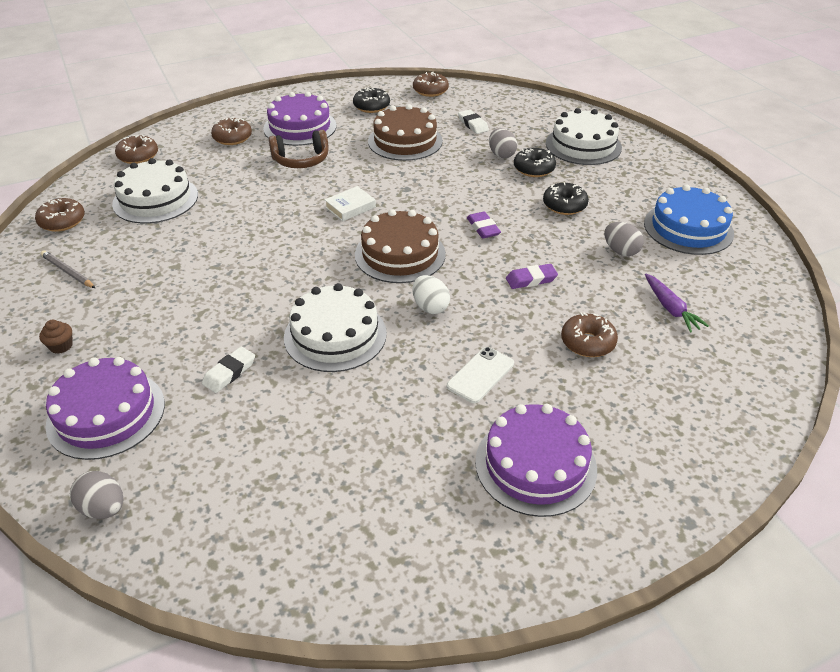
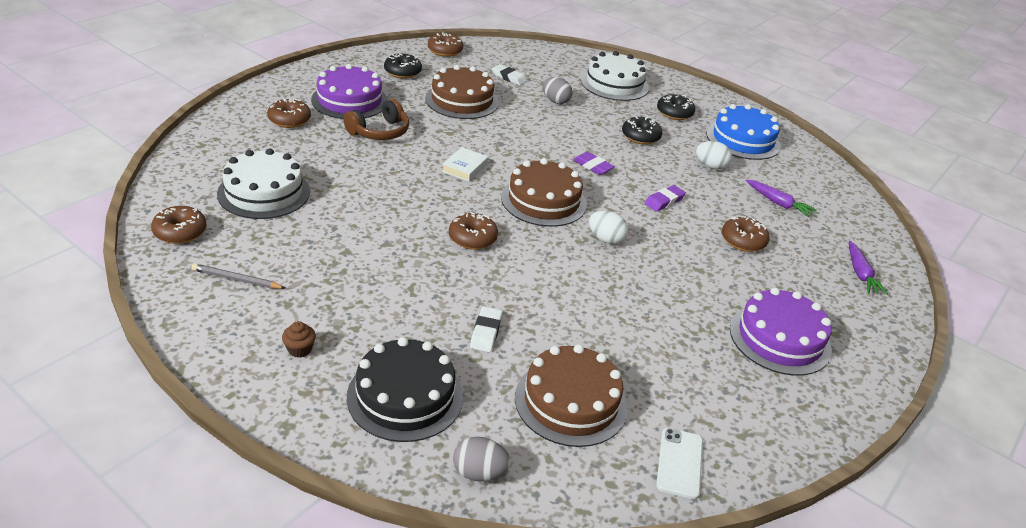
camera: 30 degrees left, 5 degrees down
purple cake [45,357,165,460] -> black cake [347,337,463,442]
brown donut [115,135,158,164] -> brown donut moved to [449,212,498,250]
white cake [284,283,387,372] -> none
white phone [447,347,514,403] -> white phone moved to [656,428,703,499]
black donut [514,148,556,177] -> black donut moved to [657,94,695,120]
grey egg [604,222,644,256] -> white egg [696,141,732,170]
none -> brown cake [515,344,628,447]
none -> purple carrot [849,241,888,295]

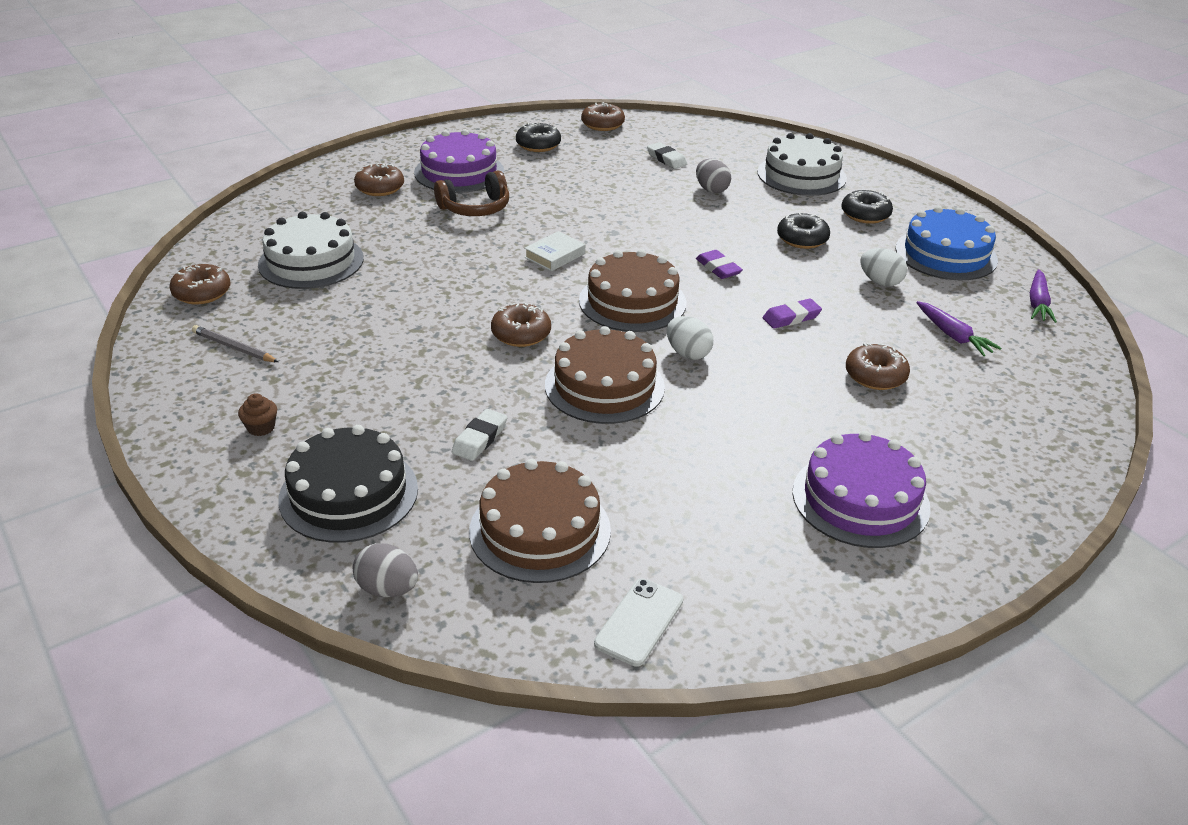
camera: 20 degrees right, 0 degrees up
brown cake [425,65,499,119] -> brown cake moved to [545,326,665,424]
purple carrot [849,241,888,295] -> purple carrot moved to [1030,269,1057,323]

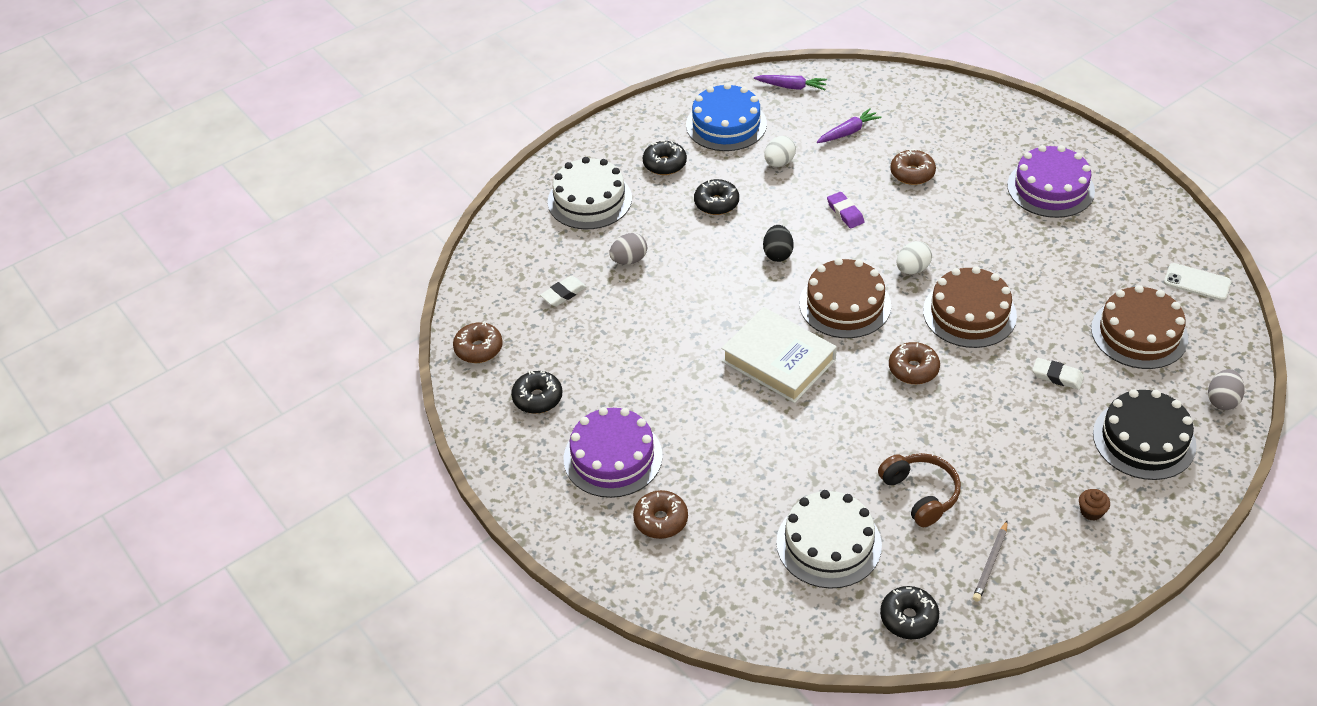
camera: 90 degrees left, 10 degrees up
brown donut [169,264,231,304] -> black donut [880,586,939,639]
brown headphones [434,170,509,216] -> brown headphones moved to [878,453,961,527]
white book [524,231,585,271] -> white book [721,307,837,403], size x2.00
purple eraser [696,250,743,279] -> black egg [763,225,793,262]

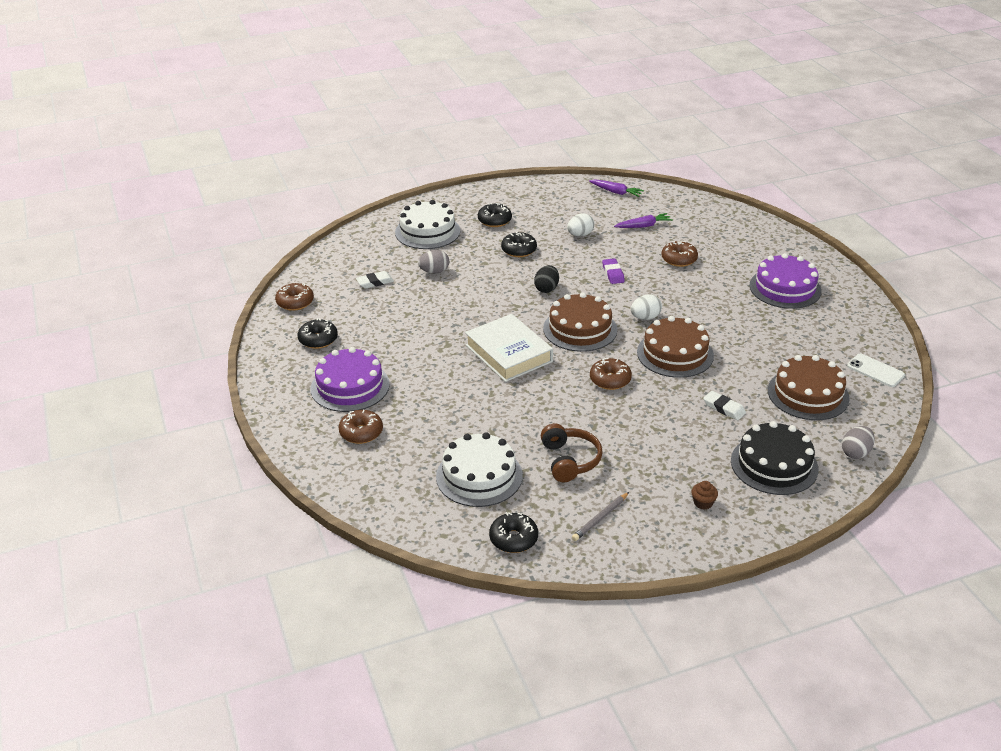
camera: 15 degrees right, 10 degrees down
blue cake [686,83,767,151] -> none

